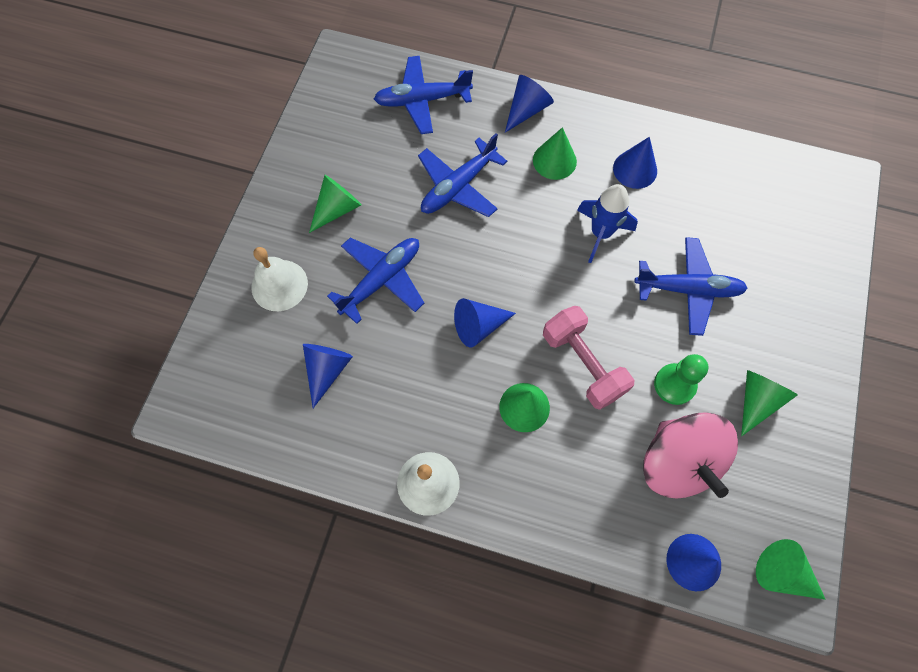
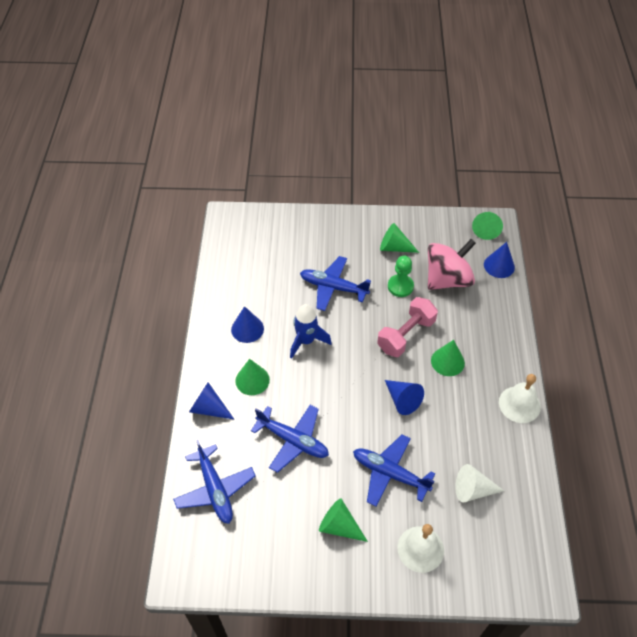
camera: 105 degrees left, 15 degrees down
blue cone [303,344,353,408] -> white cone [455,464,504,503]
blue plane [634,237,748,336] -> blue plane turned 60 degrees counterclockwise [300,256,371,311]

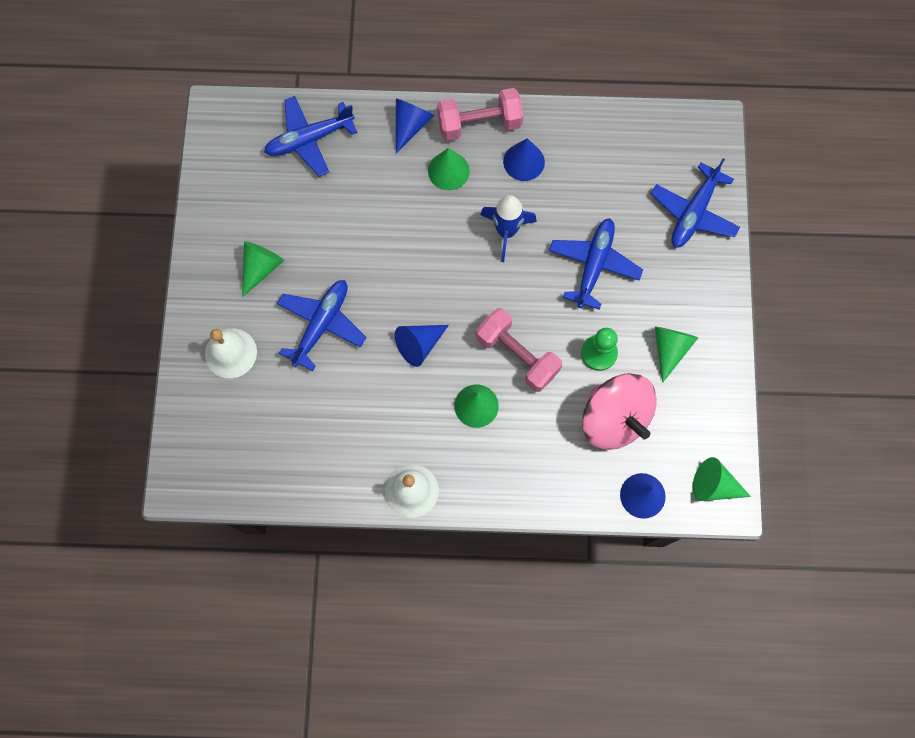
camera: 90 degrees right, 20 degrees up
blue plane [251,405,329,473] -> blue plane moved to [651,158,740,248]
white cone [455,464,504,503] -> none
none -> pink dumbbell [437,88,523,141]

